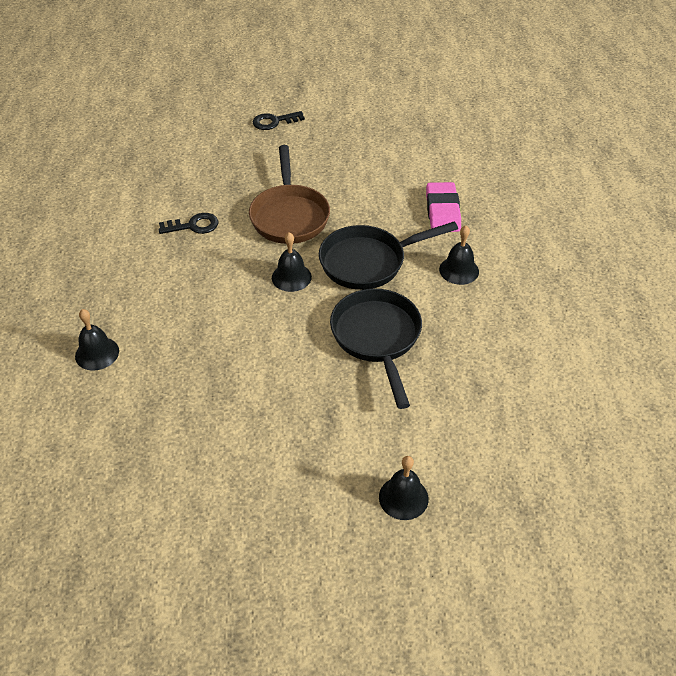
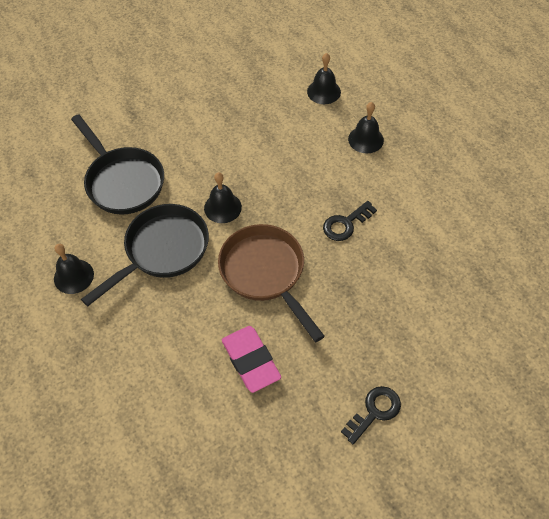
camera: 155 degrees right, 10 degrees up
black bell [379,456,429,520] -> black bell moved to [348,102,384,153]
pink eraser [426,182,461,232] -> pink eraser moved to [222,326,281,393]

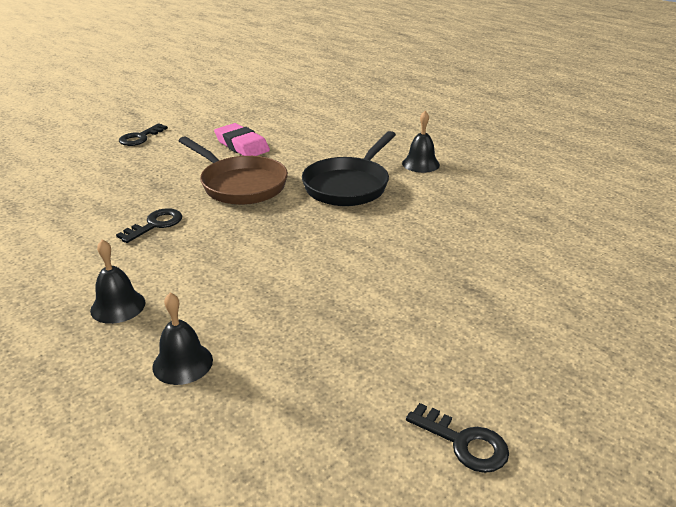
camera: 165 degrees right, 25 degrees down
black pan [71,114,164,215] -> none
black bell [204,172,242,223] -> none
none -> black key [406,403,509,473]

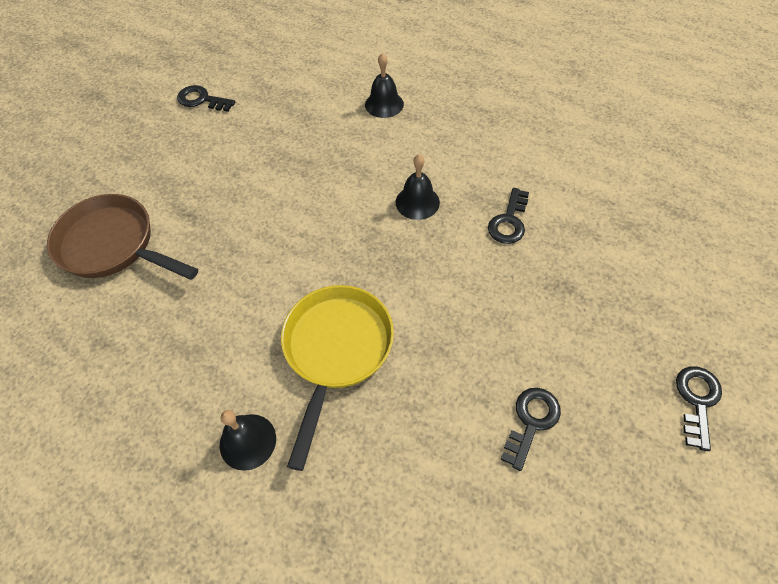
camera: 165 degrees right, 25 degrees up
black bell [90,239,145,324] -> black bell moved to [396,154,440,220]
brown pan [179,136,288,205] -> brown pan moved to [47,194,198,280]
pink eraser [214,123,270,156] -> black key [501,388,561,471]
black pan [302,131,396,206] -> yellow pan [281,285,394,471]

